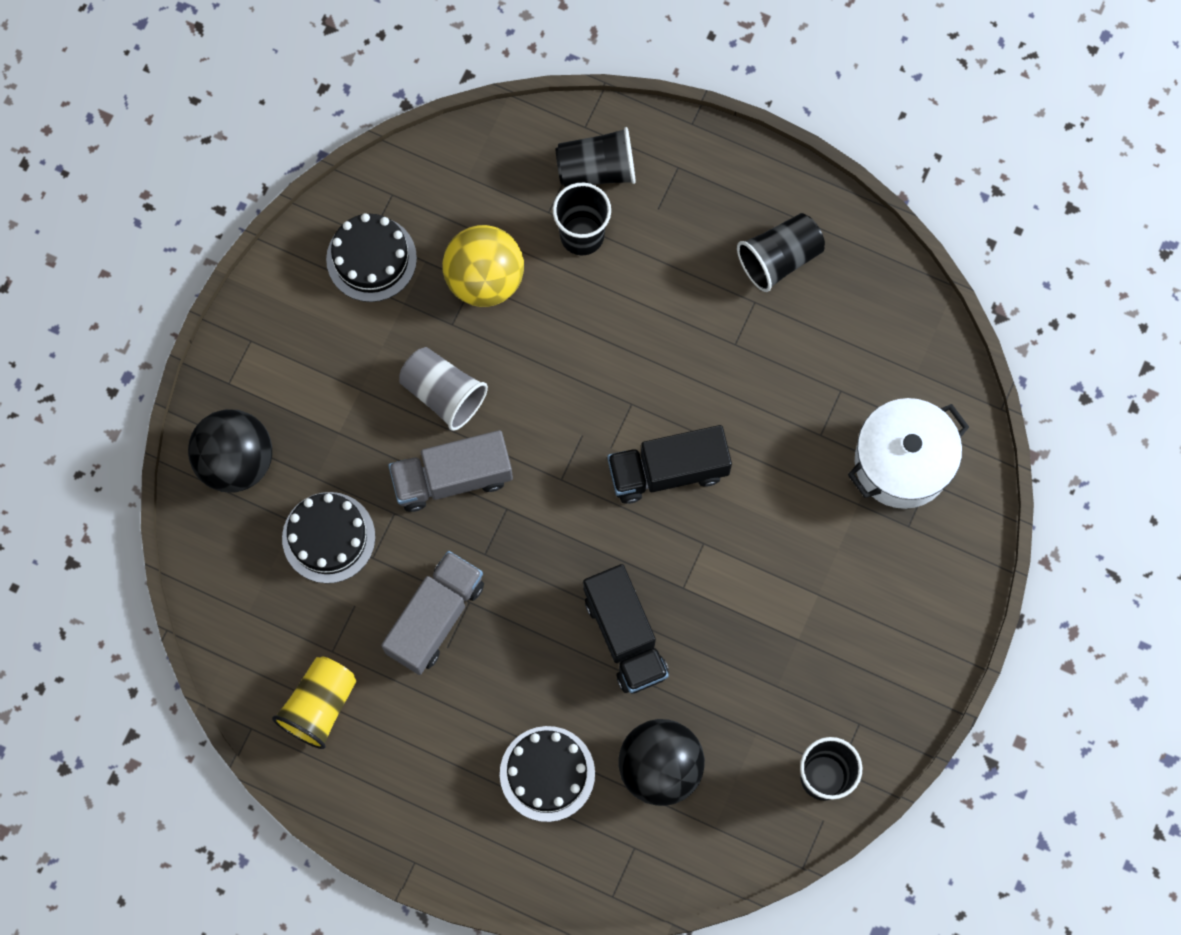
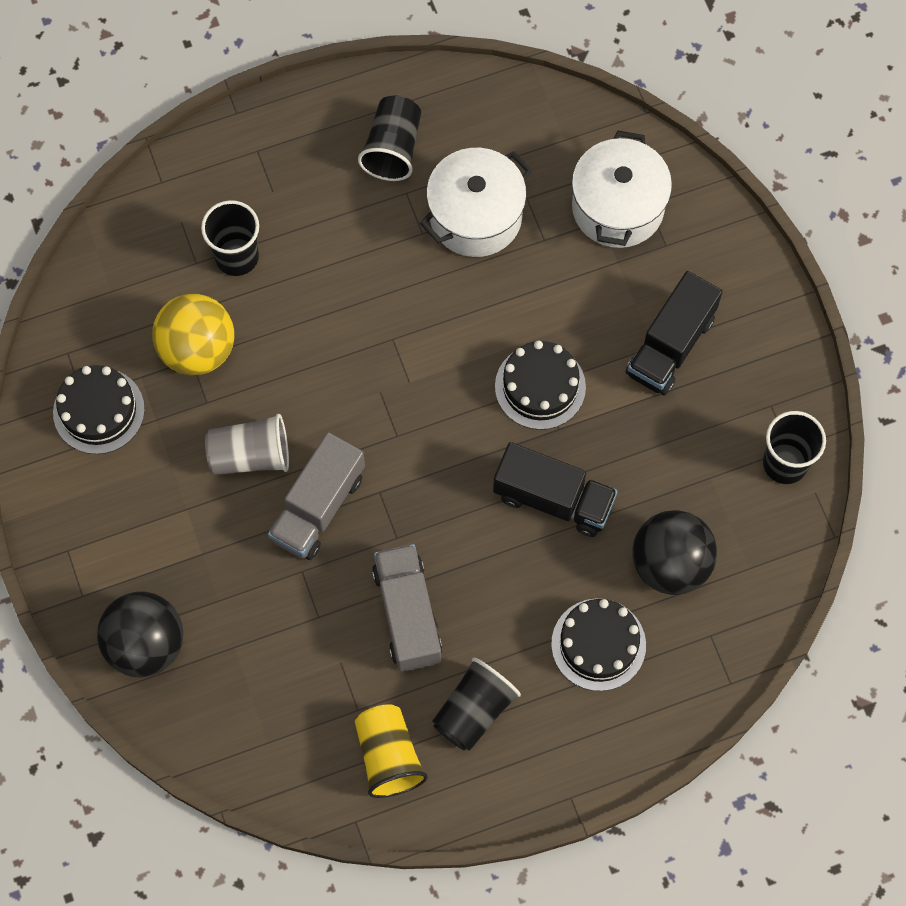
camera: 45 degrees left, 5 degrees down
black cake [282,492,375,583] -> black cake moved to [495,341,586,430]
black cup [556,127,636,187] -> black cup moved to [432,658,521,751]
black truck [607,425,732,504] -> black truck moved to [626,271,723,395]
none -> white pot [420,148,532,257]

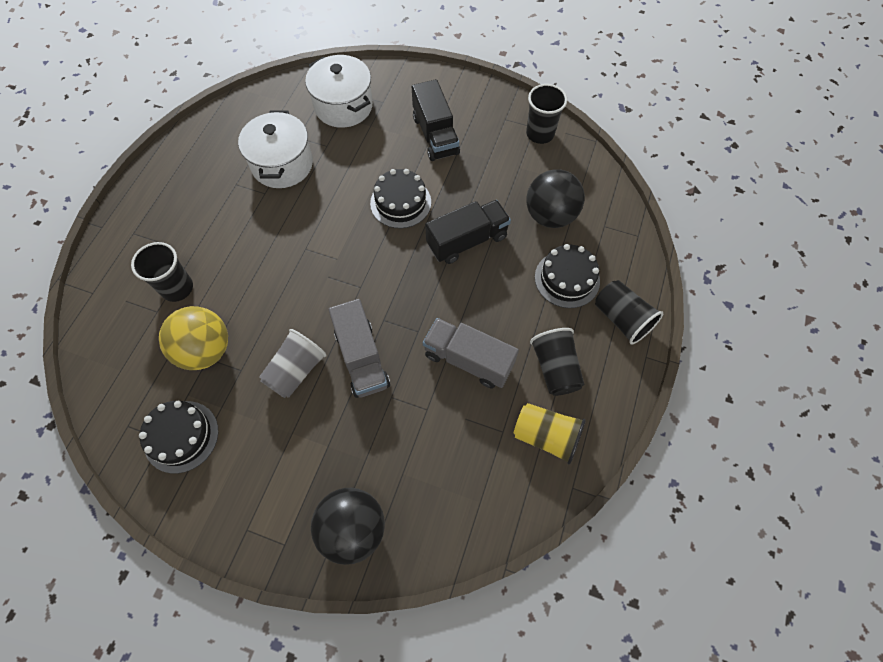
camera: 50 degrees left, 5 degrees down
black cup [358,95,421,181] -> black cup moved to [595,280,663,344]

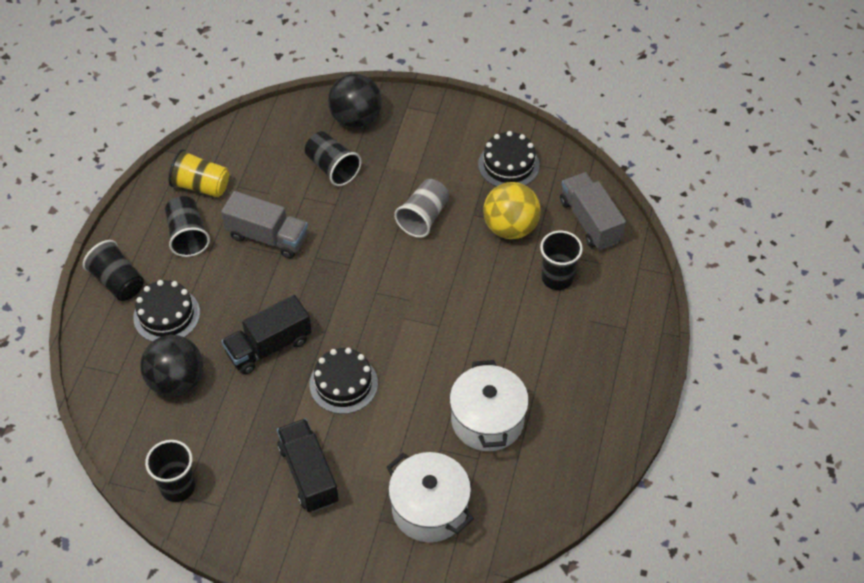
camera: 175 degrees right, 10 degrees down
grey truck [329,299,390,398] -> grey truck moved to [560,172,626,250]
none -> black cup [305,131,362,186]

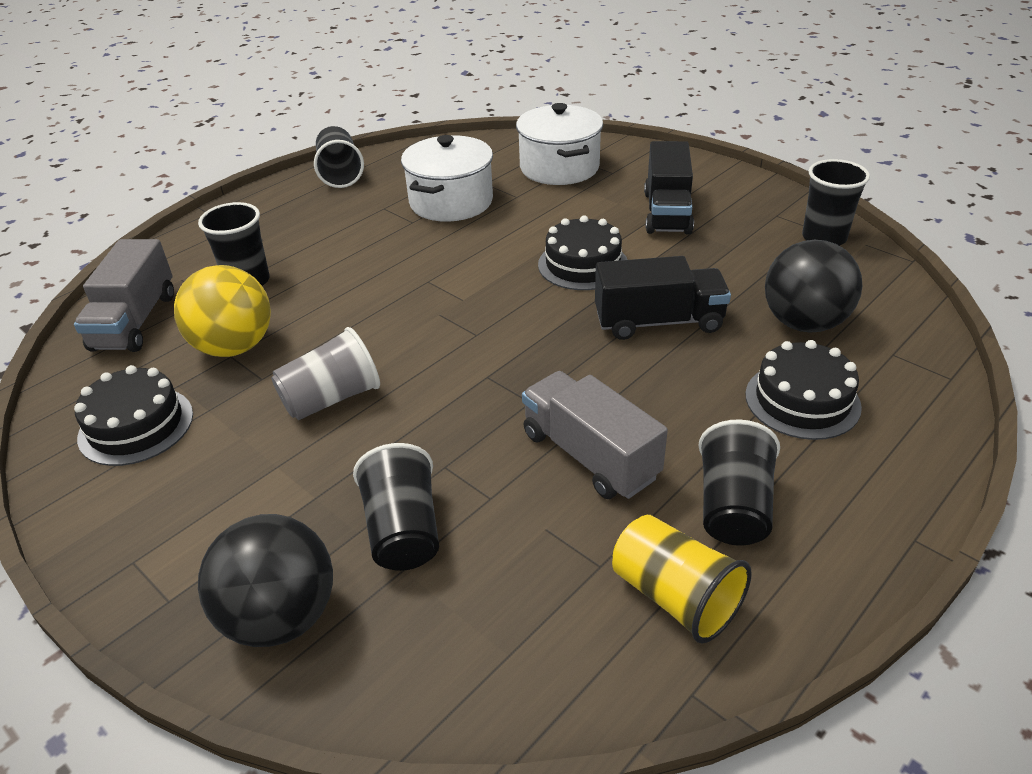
camera: 150 degrees left, 15 degrees down
black cup [83,240,144,301] -> black cup moved to [314,126,364,188]

